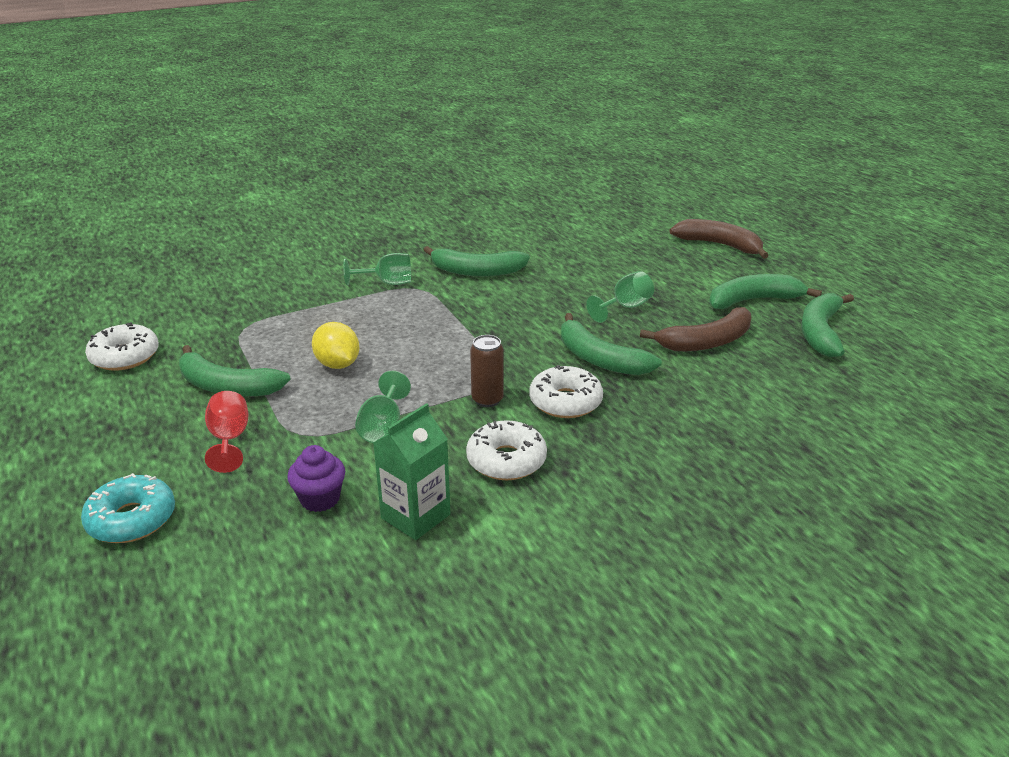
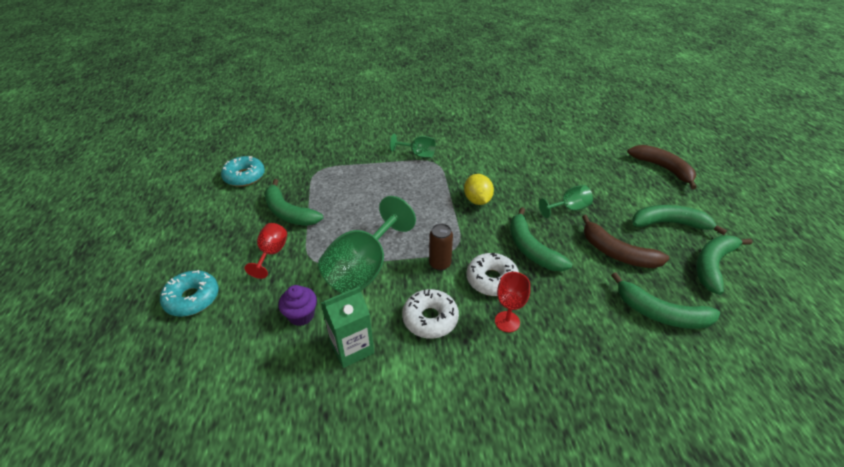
camera: 20 degrees right, 10 degrees up
white donut [85,323,159,371] -> turquoise donut [221,156,265,187]
yellow lemon [312,322,359,369] -> yellow lemon moved to [464,174,494,205]
green goblet [355,371,411,443] -> green goblet [318,196,416,293], size x1.94
green banana [424,246,530,276] -> green banana moved to [611,272,720,329]
brown banana [640,307,751,351] -> brown banana turned 45 degrees clockwise [582,215,670,268]
none -> red goblet [495,272,530,332]

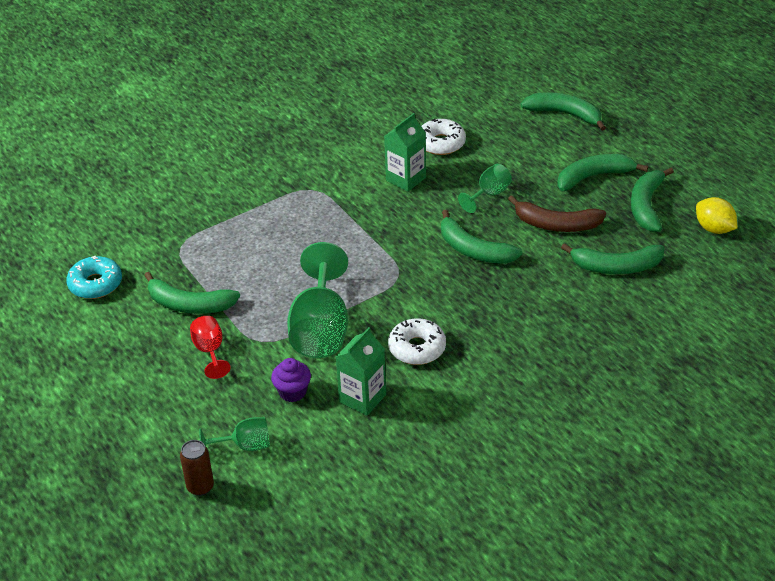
camera: 25 degrees left, 0 degrees up
turquoise donut [160,270,219,317] -> none
green goblet [390,134,435,158] -> green goblet moved to [199,417,270,451]
brown can [429,224,453,271] -> brown can moved to [180,440,214,496]
yellow lemon [464,174,494,205] -> yellow lemon moved to [696,197,737,234]
white donut [466,253,519,296] -> white donut moved to [421,119,466,155]
red goblet [495,272,530,332] -> none
brown banana [627,145,697,189] -> green banana [520,93,606,131]
none -> green carton [384,113,426,192]

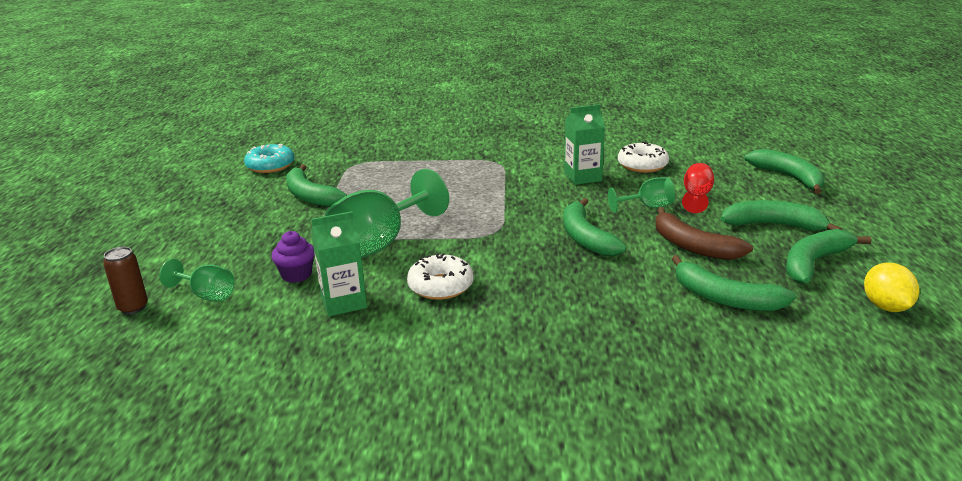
camera: 35 degrees right, 15 degrees down
red goblet [190,316,231,379] -> red goblet moved to [682,163,714,213]

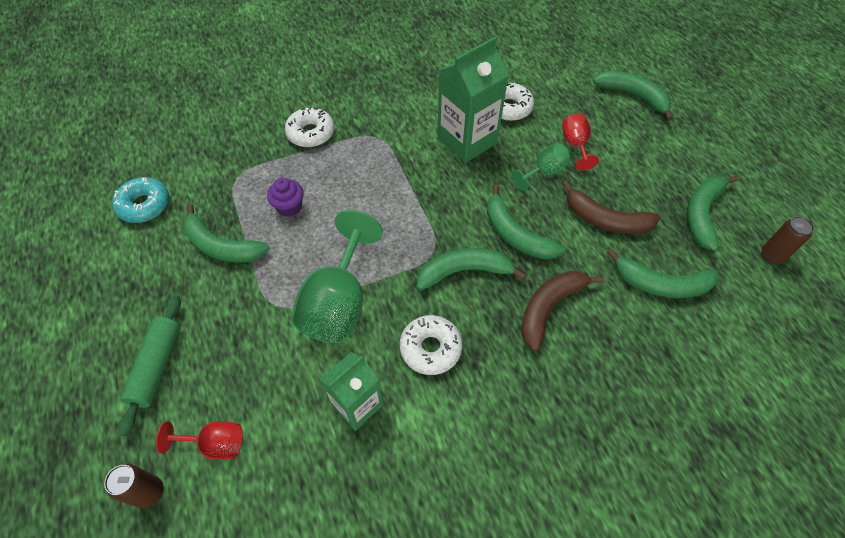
camera: 25 degrees left, 30 degrees up
green goblet [159,259,235,302] -> red goblet [156,421,243,460]
purple cupcake [271,231,315,283] -> purple cupcake moved to [267,178,304,217]
green carton [564,104,605,185] -> green carton [437,37,509,163], size x1.54
green banana [721,200,842,230] -> green banana moved to [417,248,526,290]
yellow lemon [864,262,919,312] -> brown can [762,216,814,264]
none -> green rolling pin [118,295,181,436]
none -> white donut [285,106,334,147]
none -> brown banana [521,271,604,351]

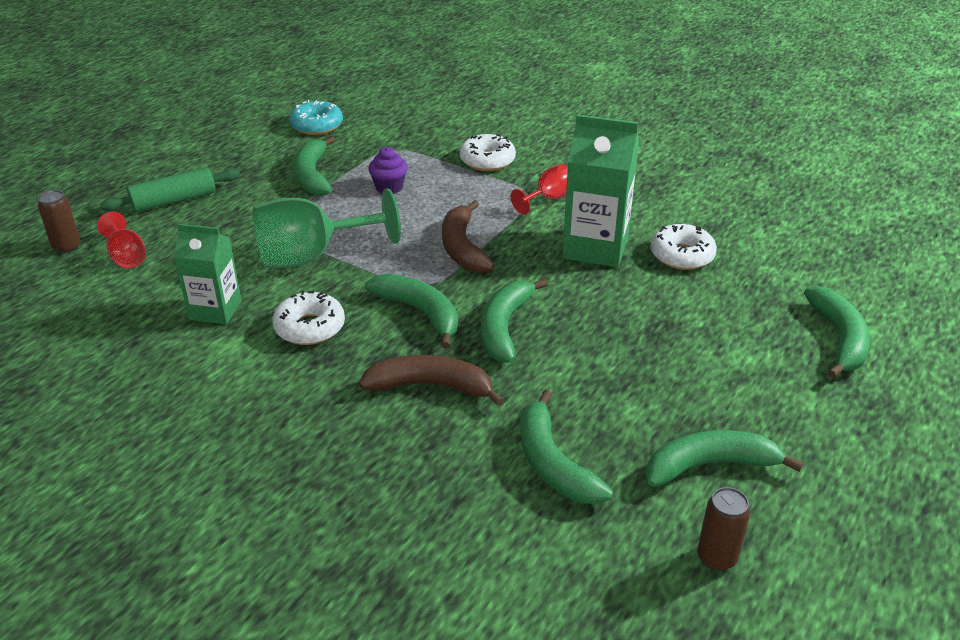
camera: 55 degrees right, 20 degrees down
green goblet [512,143,570,191] -> none
red goblet [562,113,599,171] -> red goblet moved to [511,164,568,215]
brown banana [562,180,661,234] -> brown banana moved to [442,200,494,273]

